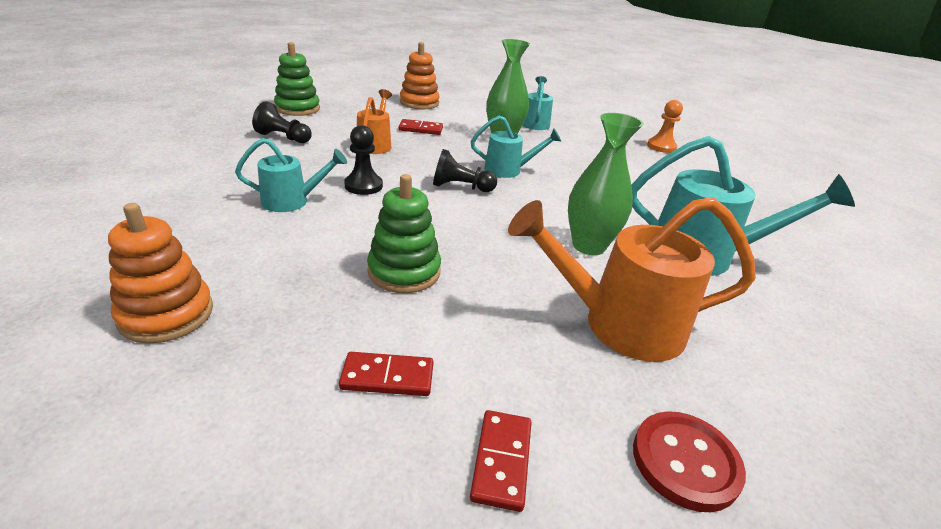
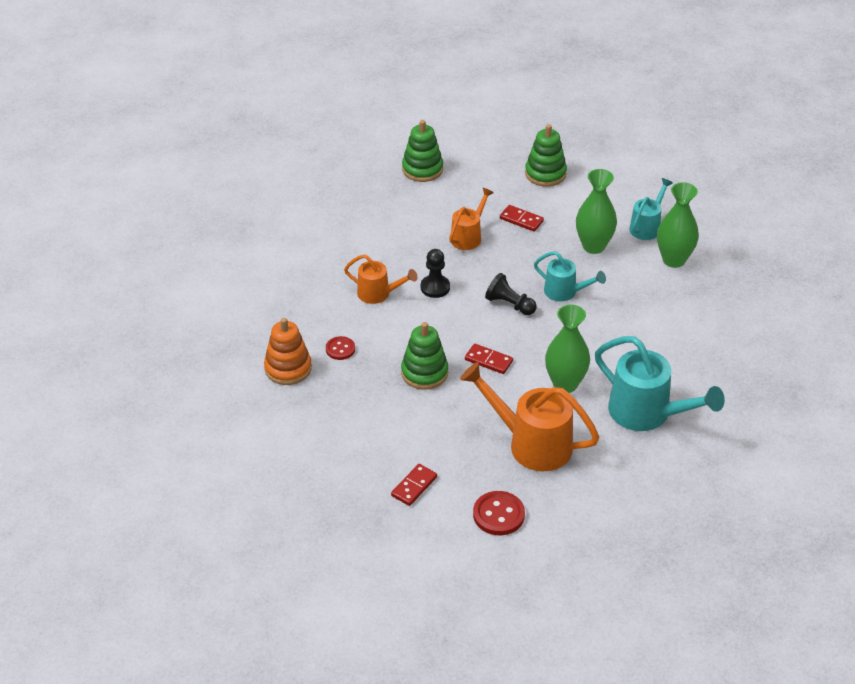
camera: 30 degrees right, 10 degrees up
turquoise watering can [235,138,347,212] -> orange watering can [344,254,418,304]
black pawn [252,101,312,143] -> none
red domino [339,352,434,396] -> red domino moved to [465,344,513,374]
orange stacking toy [400,42,440,109] -> green stacking toy [525,124,567,187]
orange pawn [647,100,683,153] -> none
none -> red button [326,336,355,360]
none -> green vase [657,182,699,268]

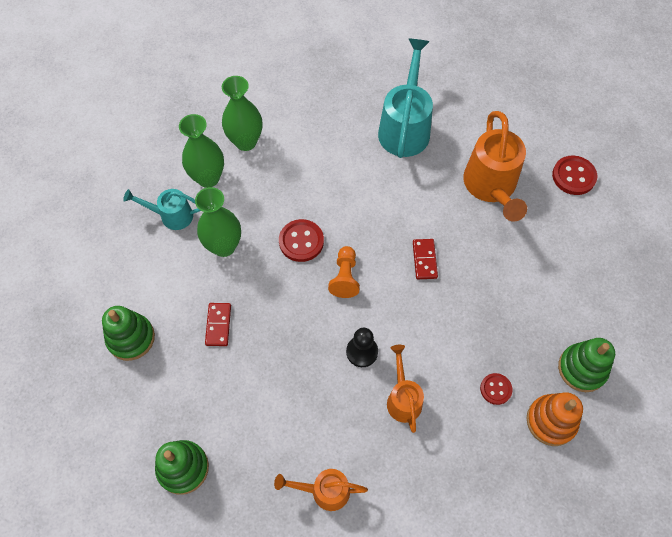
camera: 120 degrees left, 20 degrees up
red domino [391,464,437,506] -> none
green stacking toy [401,322,448,390] -> green stacking toy moved to [558,338,615,392]
orange watering can [449,188,494,250] -> orange watering can moved to [274,469,368,511]
black pawn [485,273,537,315] -> orange pawn [328,246,360,298]
turquoise watering can [534,251,606,301] -> red button [279,219,324,262]
green vase [545,305,590,393] -> green vase moved to [222,76,262,151]

